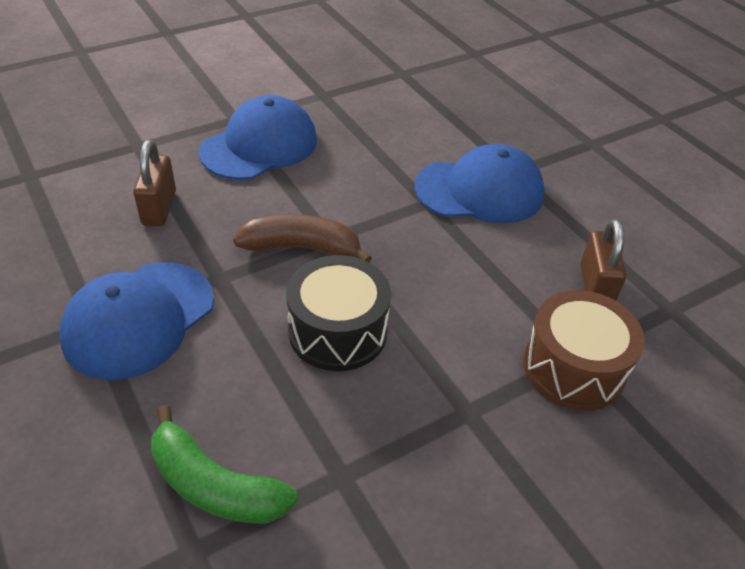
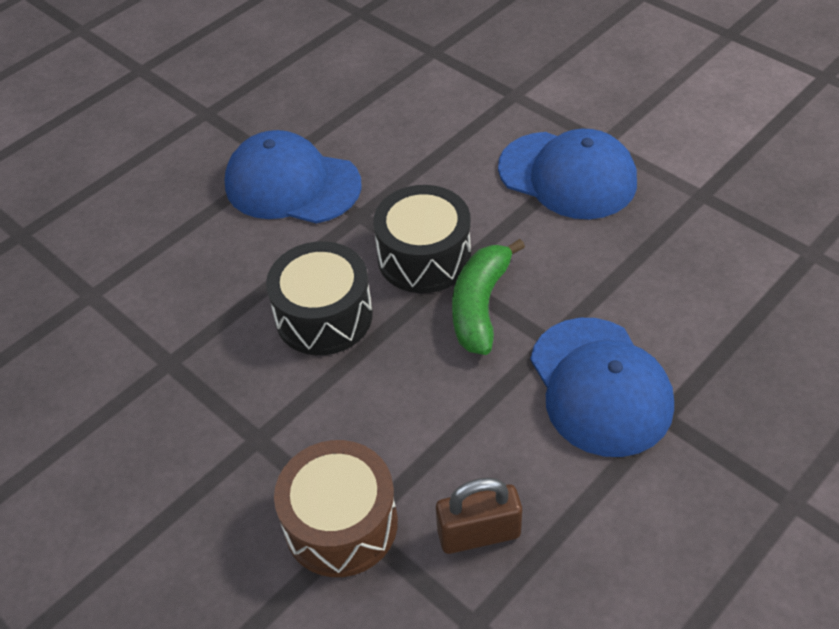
camera: 80 degrees right, 5 degrees up
brown padlock [133,140,176,226] -> none
green banana [151,405,298,524] -> green banana moved to [452,239,525,355]
brown banana [233,214,372,263] -> black drum [373,185,471,293]

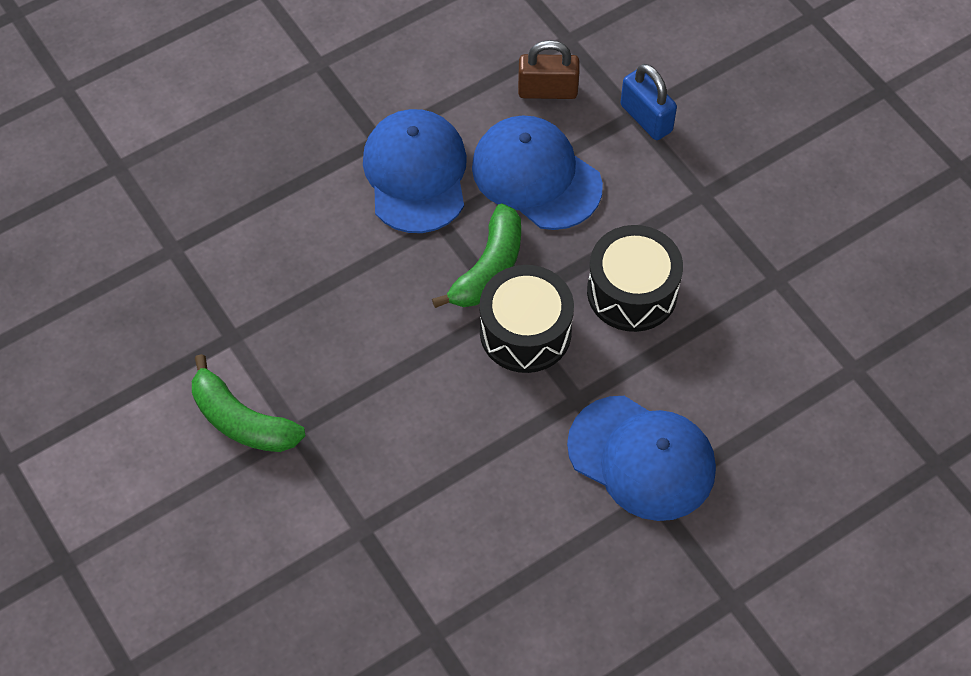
camera: 170 degrees left, 10 degrees up
brown drum [274,440,398,577] -> blue padlock [620,64,677,140]
blue cap [498,129,637,219] -> blue cap moved to [472,115,603,230]
none -> green banana [192,354,305,452]

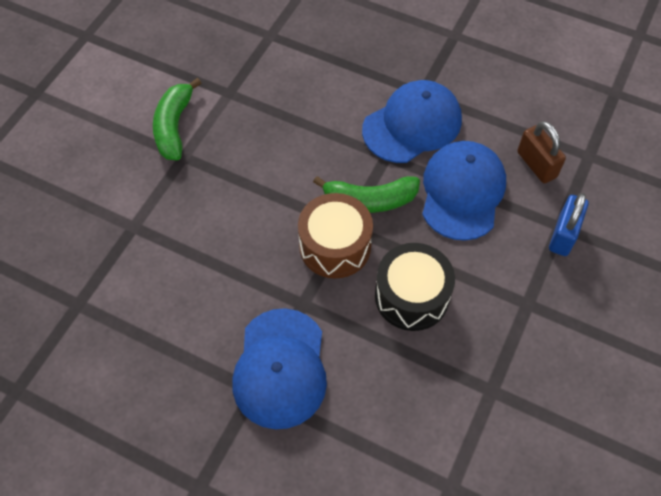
camera: 60 degrees right, 0 degrees up
black drum [480,265,574,373] -> brown drum [298,193,373,278]

